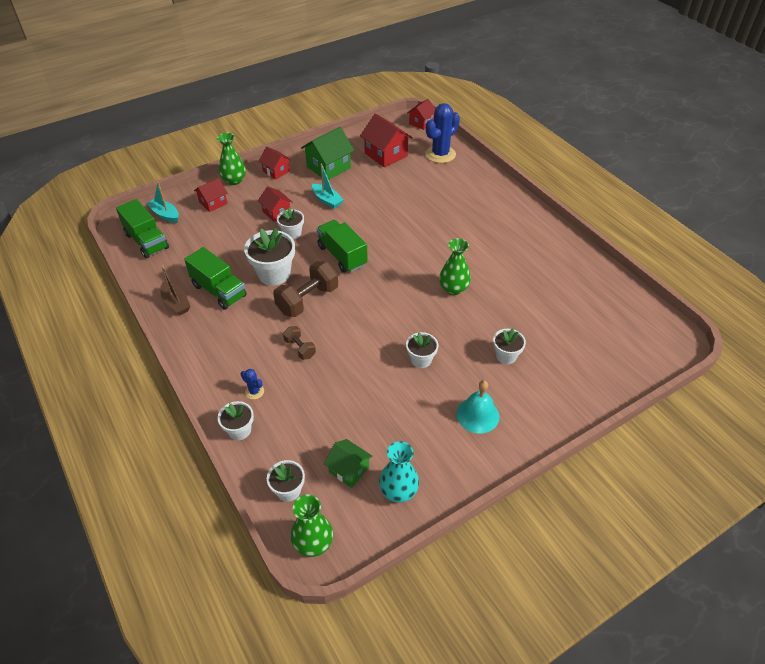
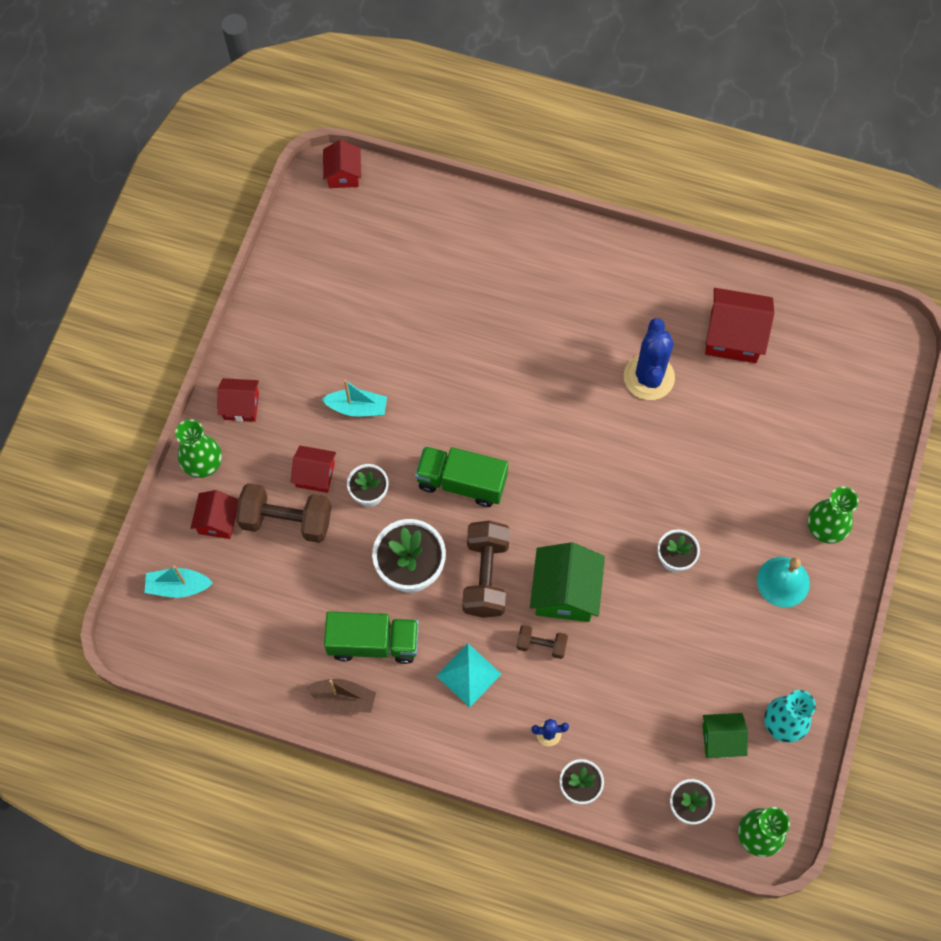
camera: 40 degrees left, 20 degrees up
green truck [116,199,169,258] -> none
green house [301,127,354,180] -> green house moved to [530,542,605,622]
red house [360,113,413,167] -> red house moved to [705,288,774,363]
blue cactus [425,103,460,163] -> blue cactus moved to [624,318,675,400]
green vase [439,238,471,295] -> green vase moved to [807,487,859,544]
white flower pot [493,328,526,364] -> none
none -> brown dumbbell [236,483,331,543]
none -> turquoise pyramid [436,643,501,707]

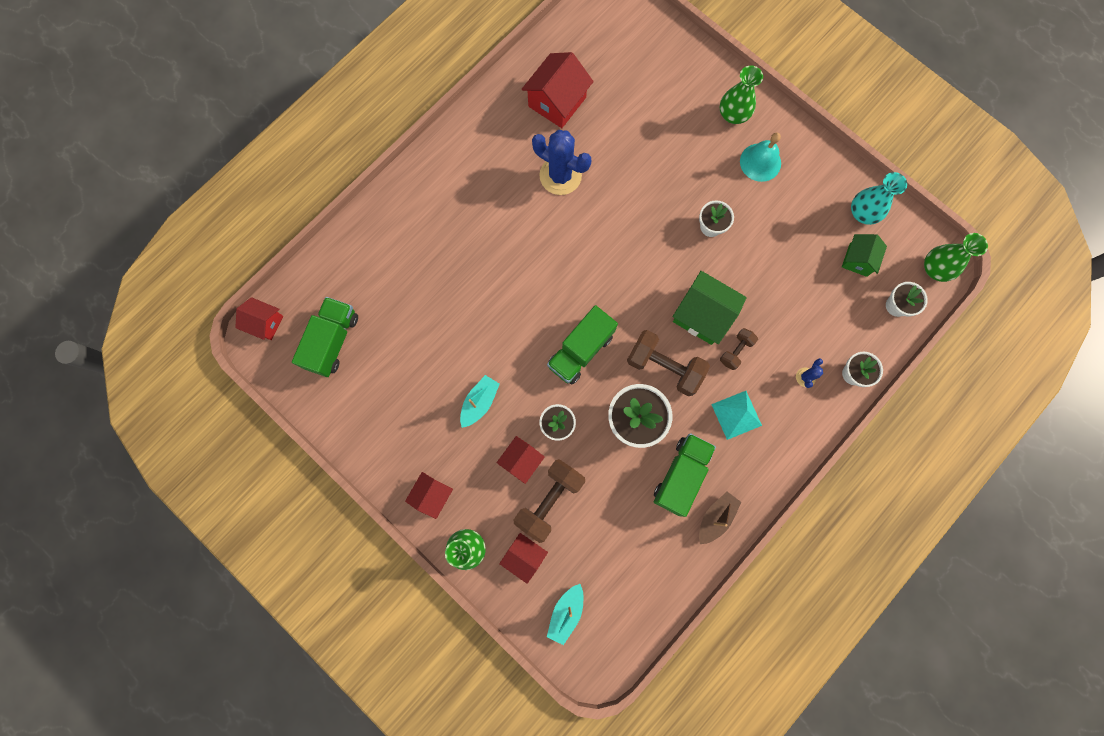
camera: 65 degrees left, 10 degrees up
none -> green truck [292,297,358,377]

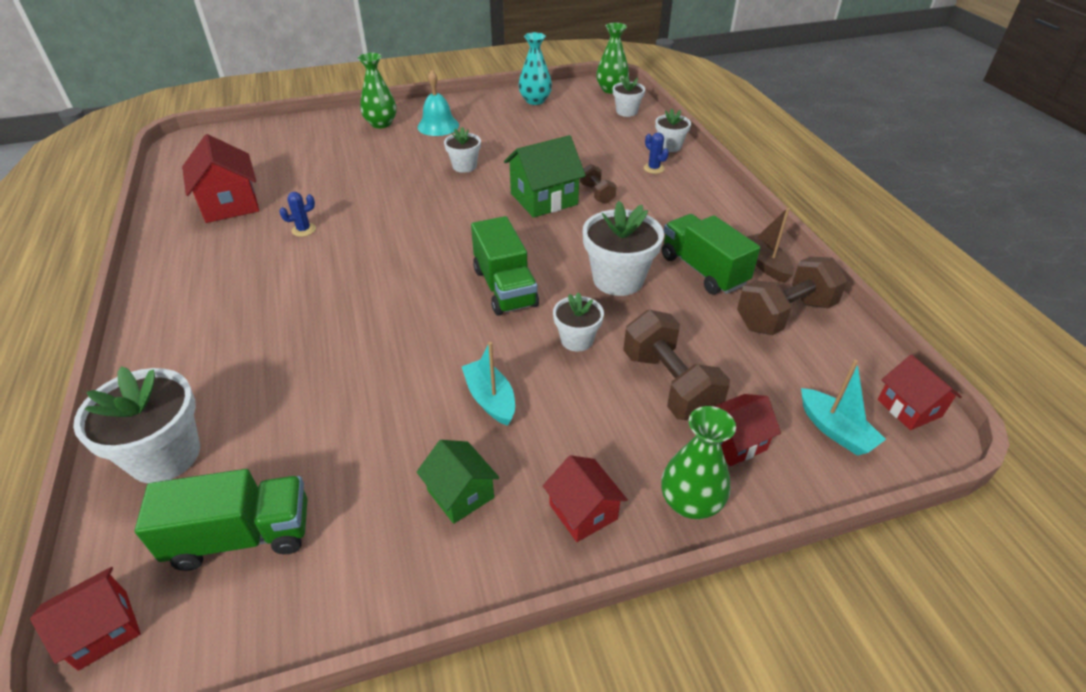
camera: 60 degrees left, 35 degrees down
green truck [292,297,358,377] -> green truck turned 120 degrees clockwise [135,469,308,571]
red house [497,436,545,484] -> red house moved to [878,355,962,430]
blue cactus [532,130,592,195] -> blue cactus [279,192,316,237], size x0.45
brown dumbbell [627,330,710,396] -> brown dumbbell moved to [737,256,847,335]
turquoise pyramid [711,391,762,440] -> none
green house [842,234,887,277] -> green house moved to [417,440,500,524]
none -> white flower pot [73,366,200,483]

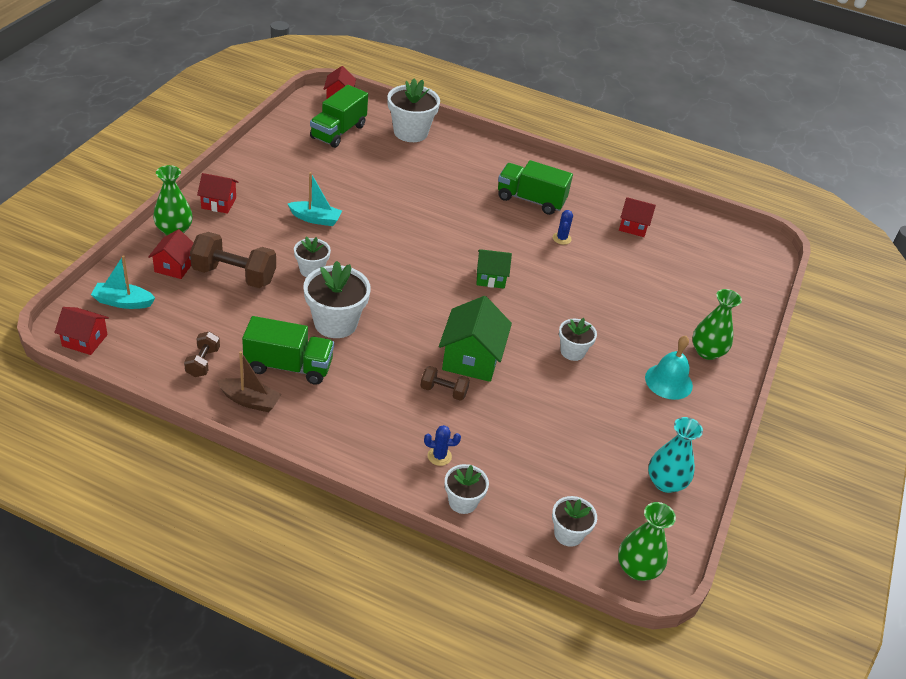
camera: 125 degrees right, 0 degrees up
red house [182,134,259,223] -> red house [619,197,656,237], size x0.61
green house [417,440,500,524] -> green house moved to [476,249,512,289]
green truck [471,216,539,316] -> green truck moved to [498,160,573,215]
brown dumbbell [737,256,847,335] -> brown dumbbell [184,331,220,377], size x0.54

